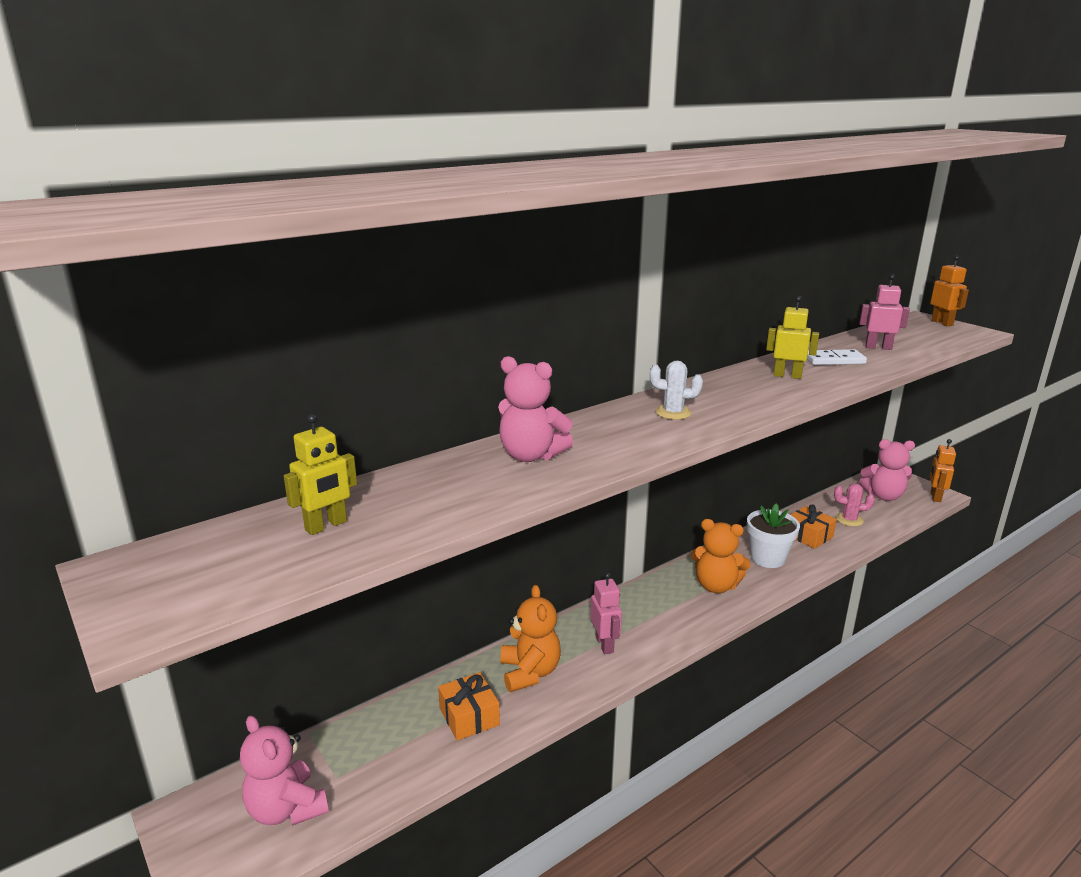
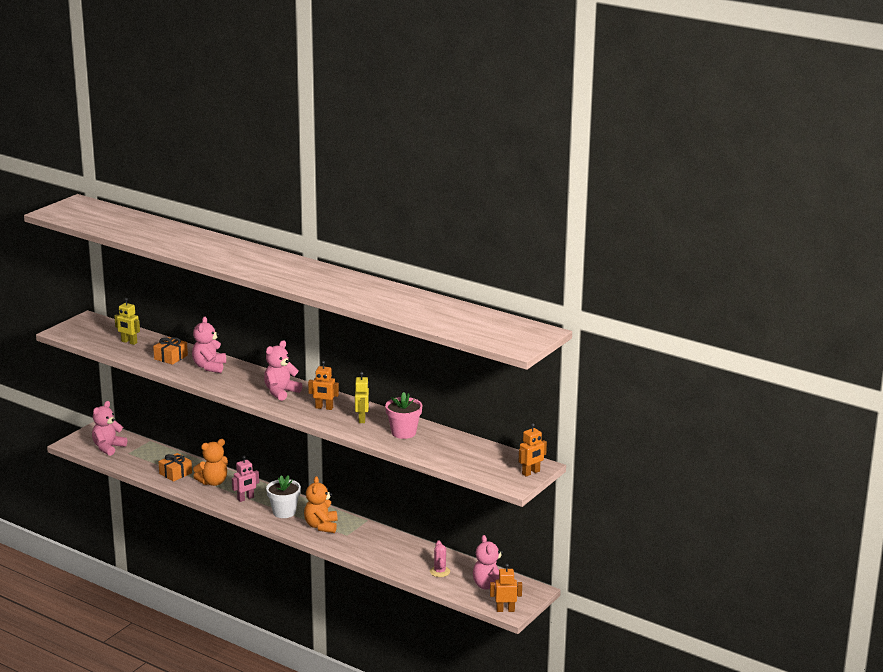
camera: 70 degrees right, 0 degrees up
white cactus [650,361,703,420] -> pink teddy bear [264,340,302,401]
white flower pot [747,503,800,568] -> white flower pot moved to [266,475,301,518]
orange gift [791,504,837,549] -> orange gift moved to [153,337,188,365]
white domino [807,349,867,365] -> pink flower pot [385,392,422,439]
pink robot [859,274,910,350] -> none
none -> orange robot [308,361,339,410]

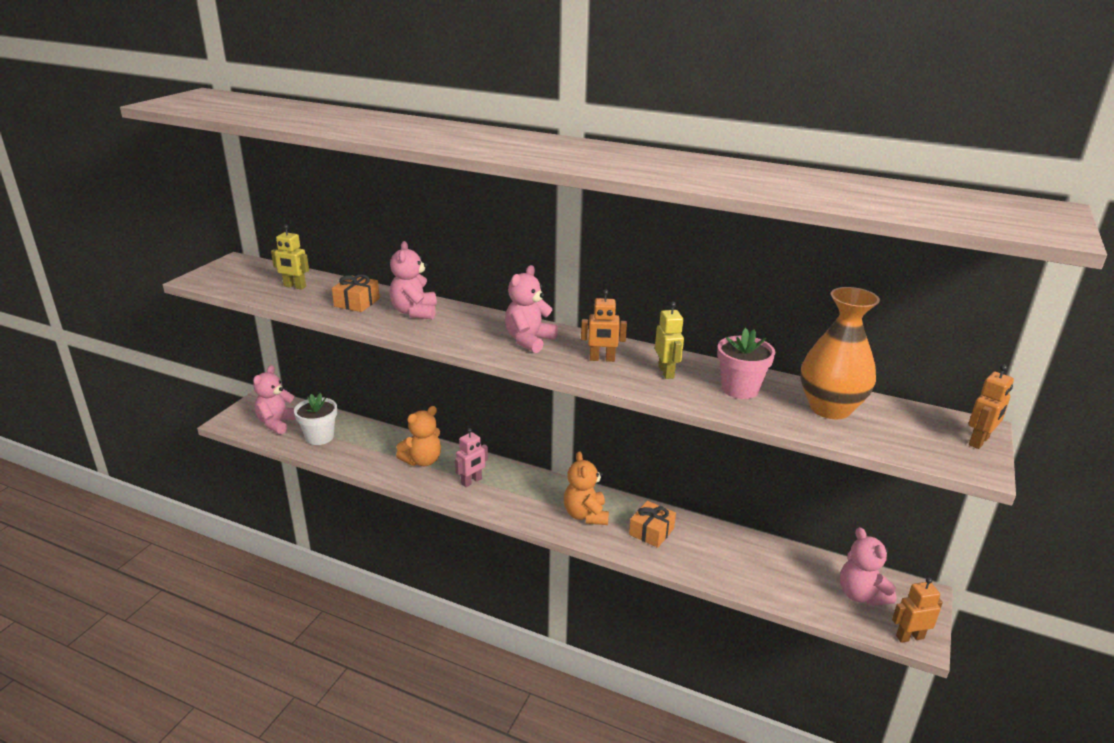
camera: 10 degrees left, 5 degrees up
orange gift [158,453,192,482] -> orange gift moved to [629,501,676,548]
white flower pot [266,475,301,518] -> white flower pot moved to [294,393,337,445]
pink cactus [430,541,450,577] -> none
none -> orange vase [800,287,880,419]

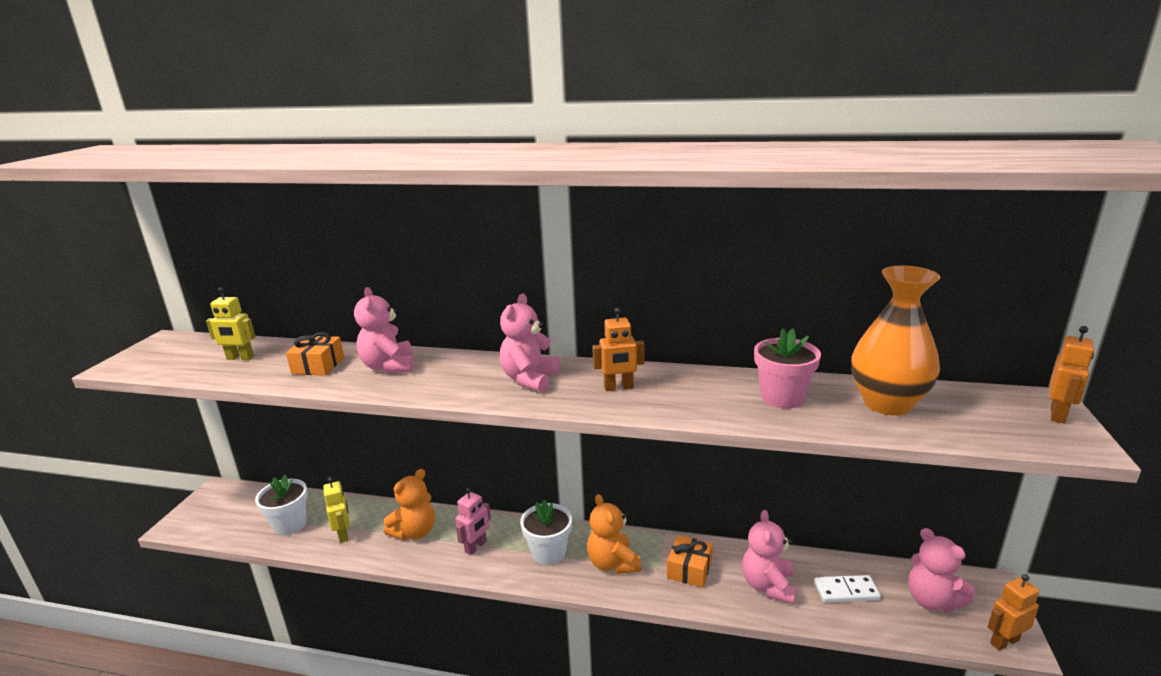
camera: 10 degrees left, 5 degrees down
pink teddy bear [253,365,296,434] -> pink teddy bear moved to [742,510,796,604]
yellow robot [655,302,684,379] -> yellow robot moved to [323,477,350,543]
none -> white flower pot [520,500,572,565]
none -> white domino [814,575,881,603]

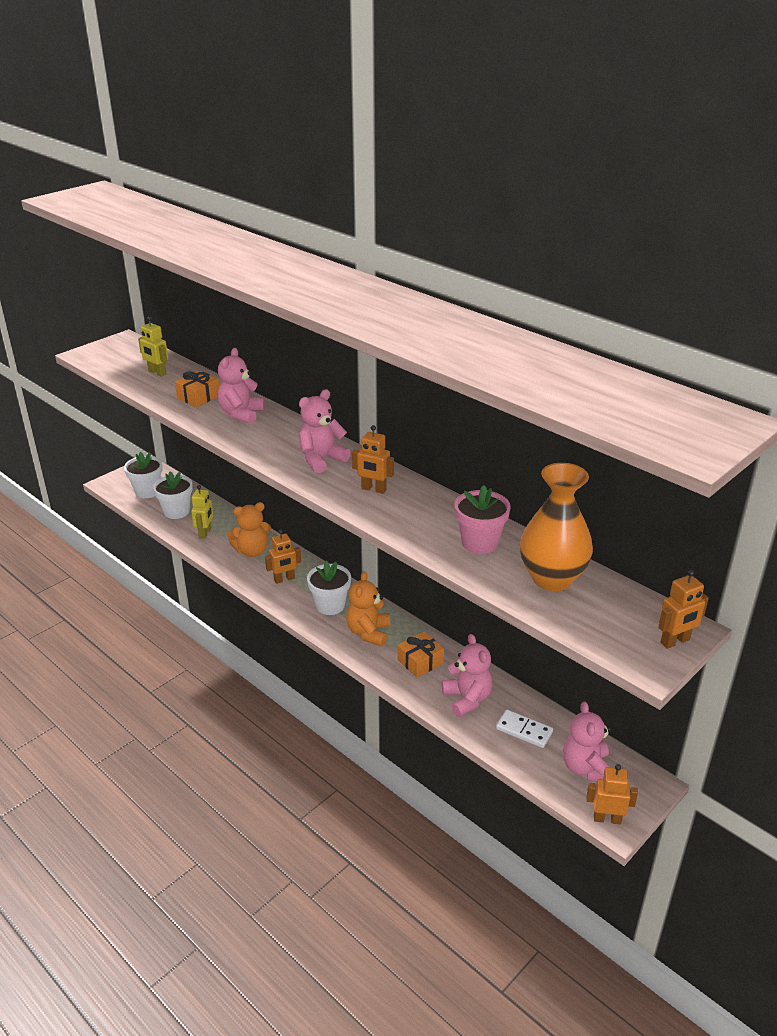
camera: 30 degrees right, 10 degrees up
pink robot [456,488,491,555] -> orange robot [265,530,301,584]
pink teddy bear [742,510,796,604] -> pink teddy bear turned 120 degrees clockwise [442,634,492,717]
none -> white flower pot [124,452,163,498]

